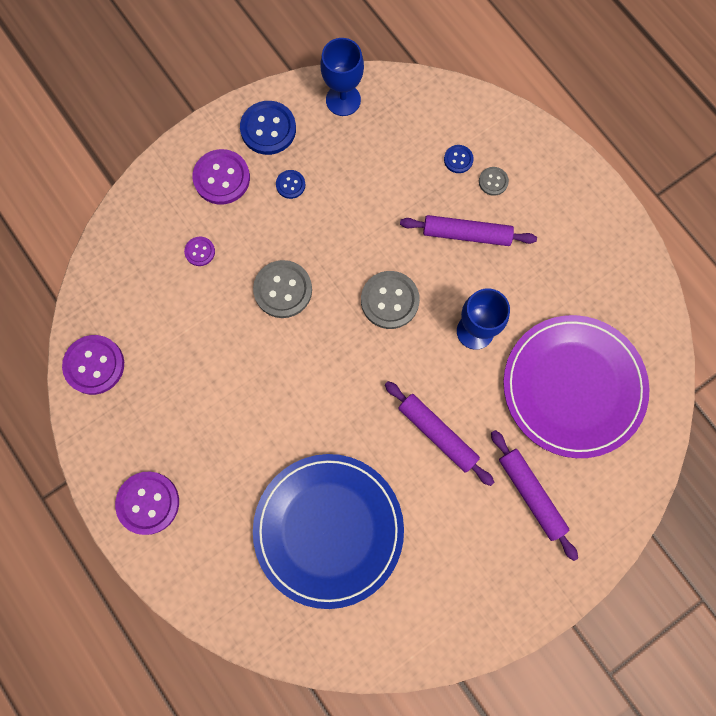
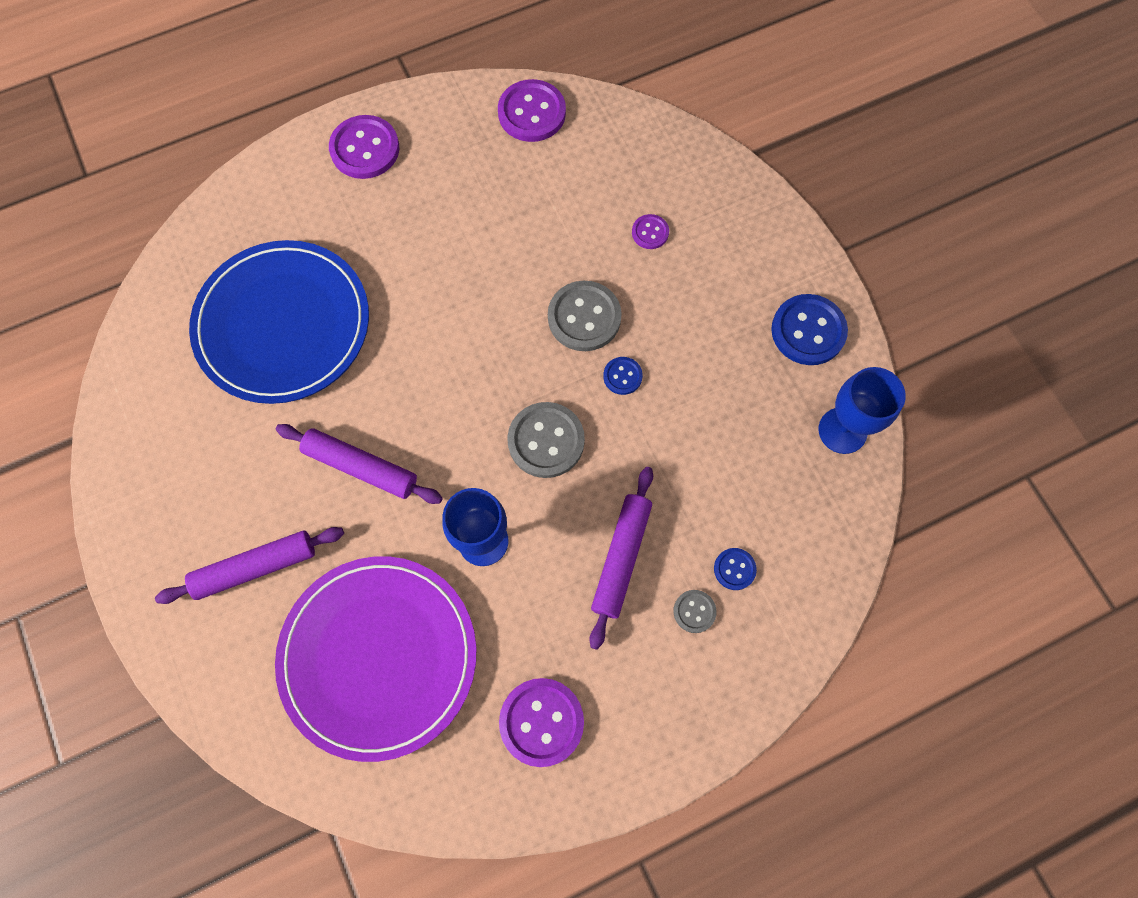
camera: 100 degrees right, 5 degrees down
purple button [192,149,250,205] -> purple button moved to [499,678,584,767]
blue button [276,170,305,199] -> blue button moved to [603,357,643,395]
purple rolling pin [385,381,494,486] -> purple rolling pin turned 60 degrees clockwise [276,424,443,504]

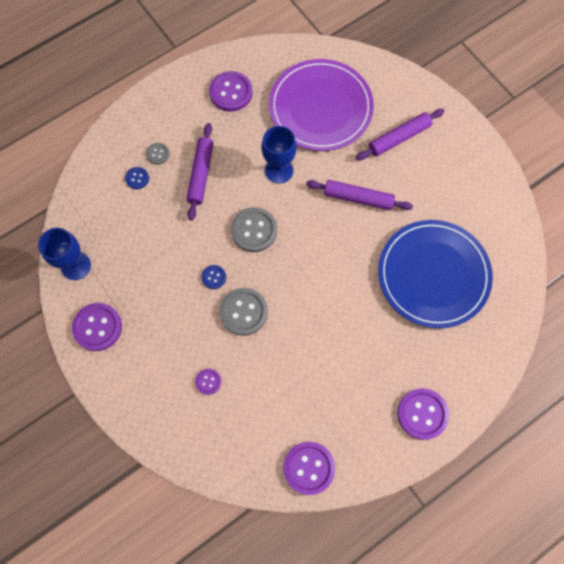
camera: 170 degrees right, 0 degrees up
blue button [771,294,848,365] -> purple button [72,303,122,351]

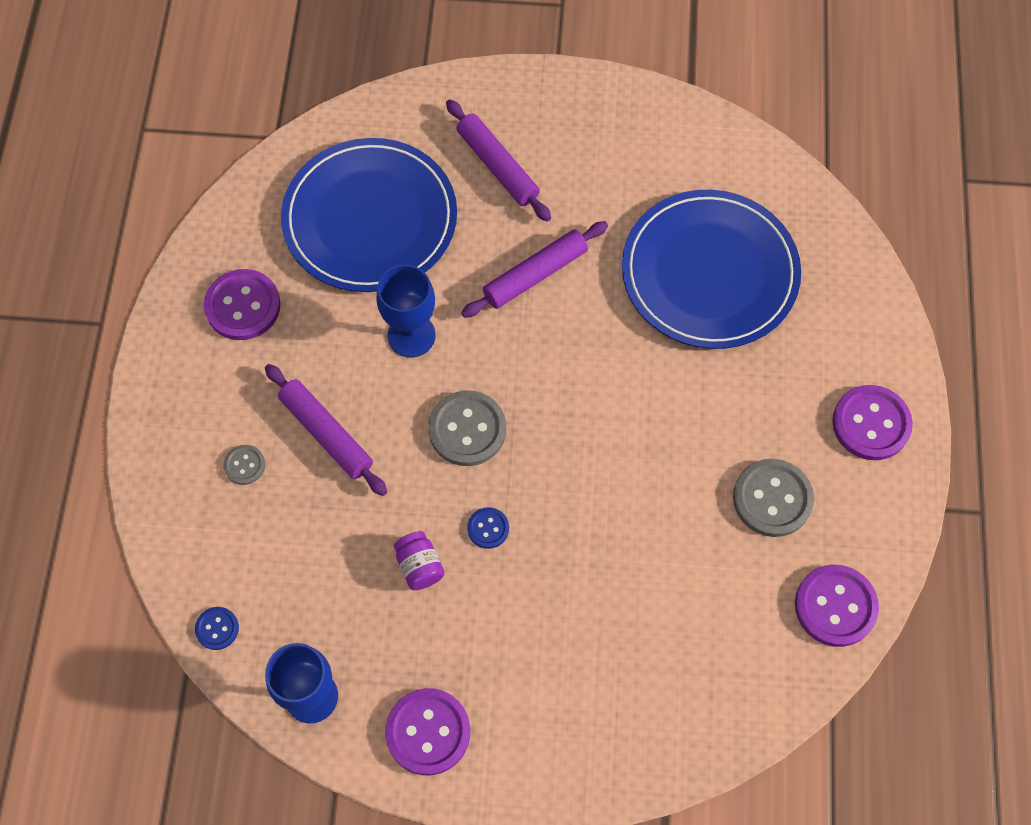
camera: 50 degrees left, 5 degrees down
blue button [125,167,149,189] -> blue button moved to [195,607,239,650]
purple button [195,369,221,395] -> none
grey button [220,288,268,336] -> grey button moved to [733,459,814,537]
purple plate [269,59,374,151] -> blue plate [281,138,457,292]
purple rolling pin [356,109,445,160] -> purple rolling pin turned 45 degrees counterclockwise [446,99,551,222]
none -> purple jar [394,531,445,590]

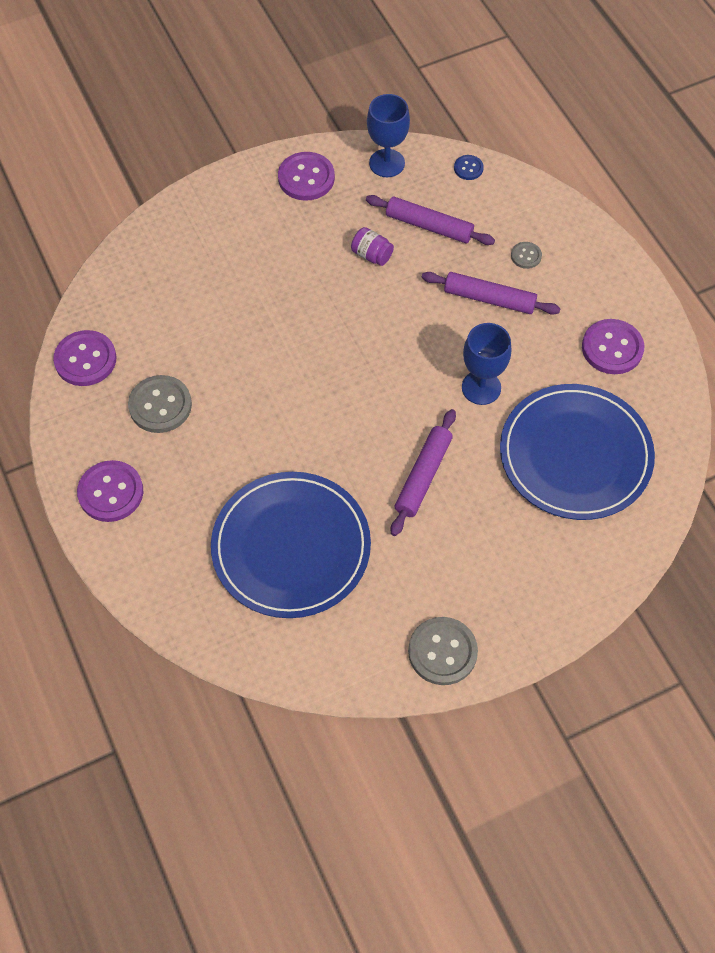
camera: 150 degrees right, 5 degrees down
grey button [428,391,506,466] -> grey button moved to [408,617,478,685]
purple rolling pin [446,99,551,222] -> purple rolling pin moved to [366,195,495,245]
blue button [467,507,509,549] -> none

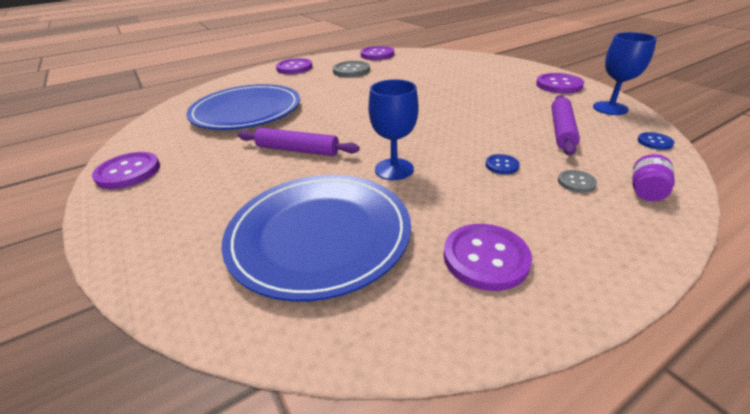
camera: 85 degrees right, 25 degrees down
purple jar [351,227,394,266] -> purple jar moved to [632,154,675,201]
grey button [408,617,478,685] -> purple button [92,152,160,189]
purple rolling pin [422,272,561,315] -> blue button [485,154,520,174]

